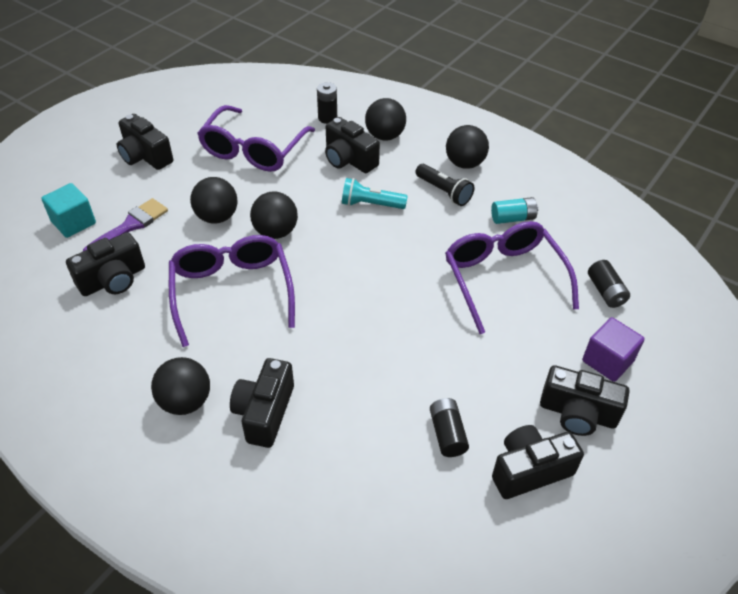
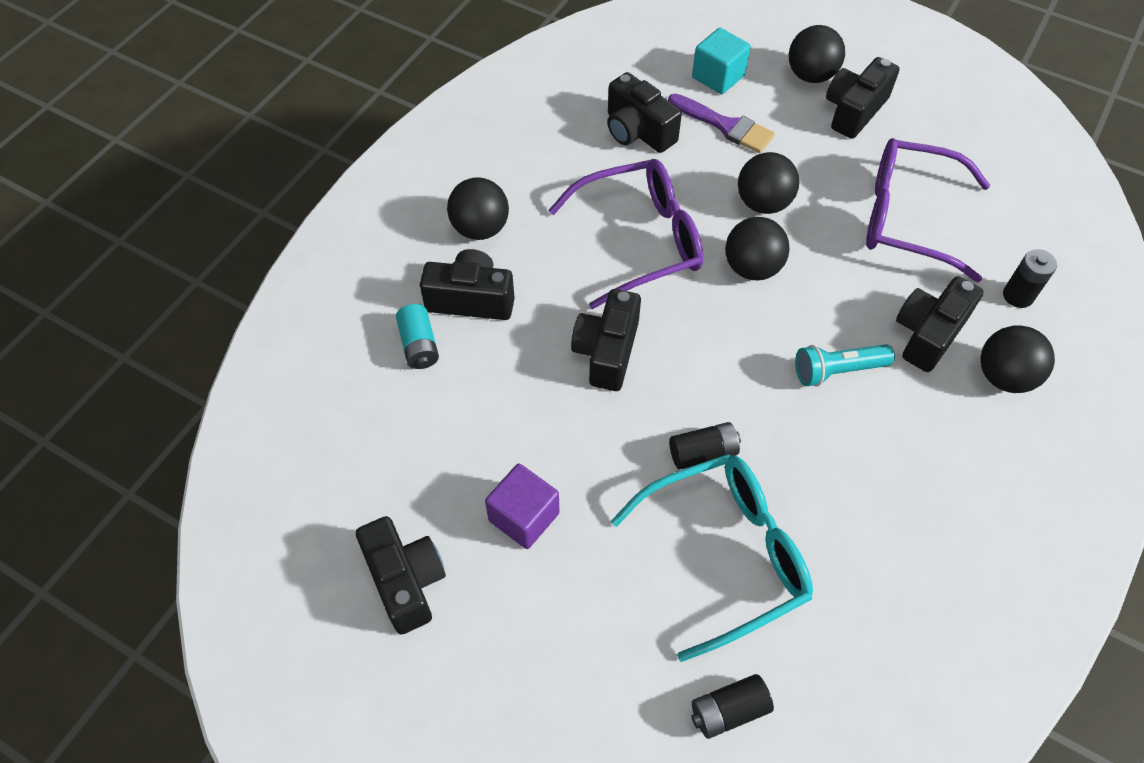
camera: 85 degrees right, 10 degrees up
turquoise flashlight [342,178,408,209] -> turquoise flashlight turned 105 degrees counterclockwise [795,344,895,387]
black flashlight [415,164,474,206] -> none
black battery [430,398,469,457] -> black battery moved to [669,422,741,470]
purple glasses [445,221,579,334] -> turquoise glasses [611,454,813,662]
black ball [446,125,489,169] -> black ball moved to [789,25,845,83]
turquoise battery [491,197,538,224] -> turquoise battery moved to [396,304,439,369]
black camera [540,365,629,436] -> black camera moved to [571,289,641,391]
purple cube [582,317,645,382] -> purple cube moved to [485,463,559,549]

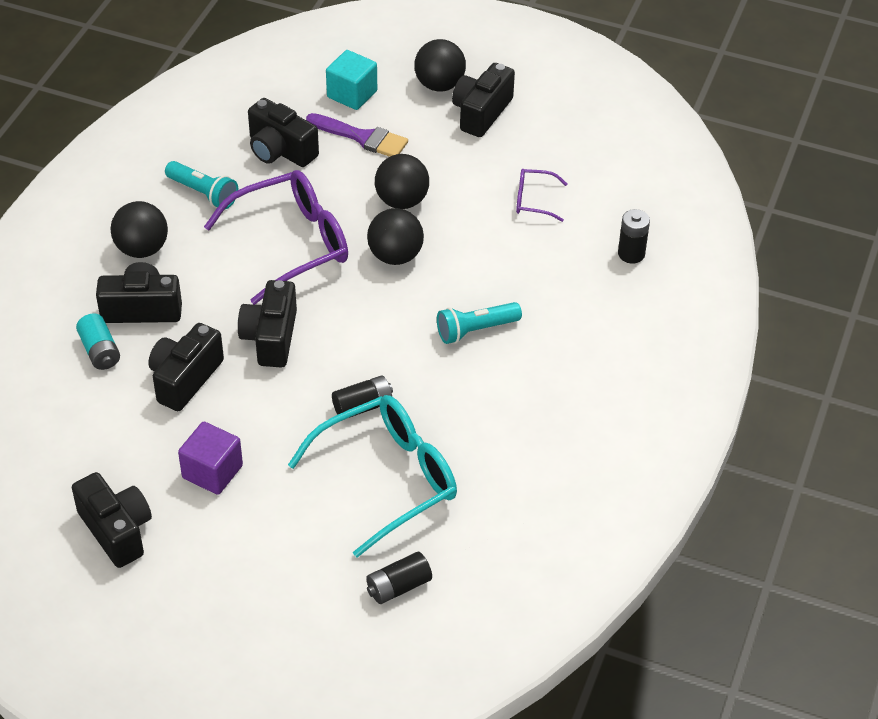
camera: 10 degrees left, 10 degrees down
purple glasses [866,138,990,282] -> purple glasses [516,169,567,222], size x0.46
black camera [896,276,983,372] -> black camera moved to [149,323,224,411]
black ball [980,325,1055,393] -> none
none -> turquoise flashlight [165,161,238,209]

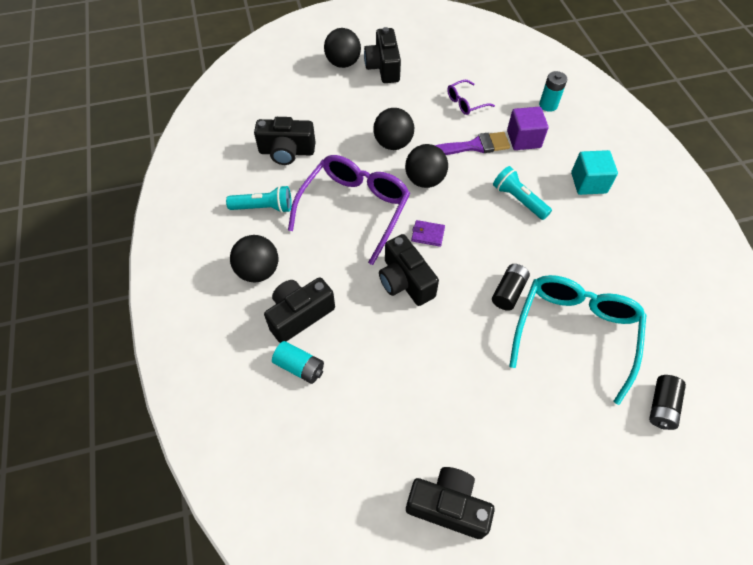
camera: 35 degrees left, 10 degrees up
black camera [149,323,224,411] -> none
purple cube [178,422,243,495] -> purple cube moved to [507,107,548,150]
purple brush [306,113,408,157] -> purple brush moved to [435,132,510,155]
turquoise cube [326,50,377,110] -> turquoise cube moved to [571,150,618,195]
turquoise flashlight [437,302,522,344] -> turquoise flashlight turned 105 degrees clockwise [493,166,552,220]
black battery [618,209,650,263] -> turquoise battery [539,71,567,112]
none -> purple wallet [411,220,445,247]

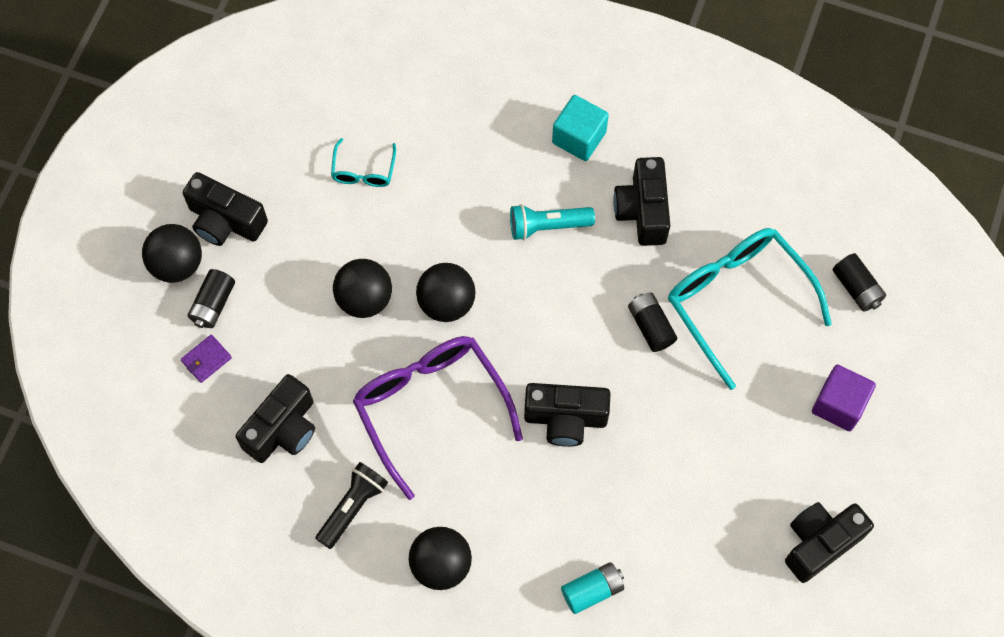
camera: 55 degrees left, 10 degrees up
turquoise flashlight [226,185,292,213] -> black flashlight [315,462,388,549]
black camera [264,277,335,343] -> black camera moved to [613,157,670,246]
purple wallet [411,220,445,247] -> purple wallet moved to [181,334,232,383]
purple brush [435,132,510,155] -> none
purple glasses [447,80,495,115] -> turquoise glasses [331,138,396,187]
purple cube [507,107,548,150] -> purple cube moved to [812,364,876,431]
turquoise battery [539,71,567,112] -> none
none -> black battery [187,269,235,328]

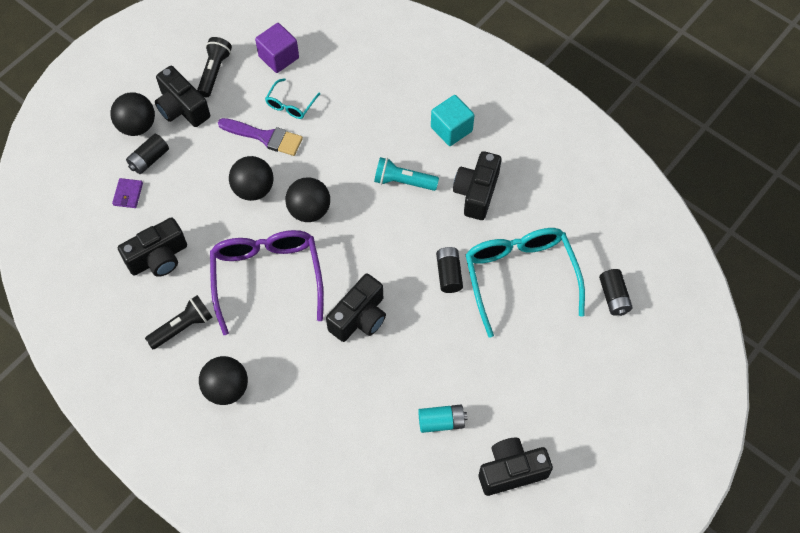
camera: 20 degrees right, 5 degrees down
purple wallet [181,334,232,383] -> purple wallet turned 60 degrees counterclockwise [112,178,143,208]
black camera [524,383,611,447] -> black camera turned 75 degrees counterclockwise [326,273,386,342]
turquoise battery [561,562,624,614] -> turquoise battery moved to [418,405,467,433]
purple cube [812,364,876,431] -> purple cube moved to [255,23,299,73]
none -> black flashlight [197,37,232,97]
none -> purple brush [218,118,303,156]

